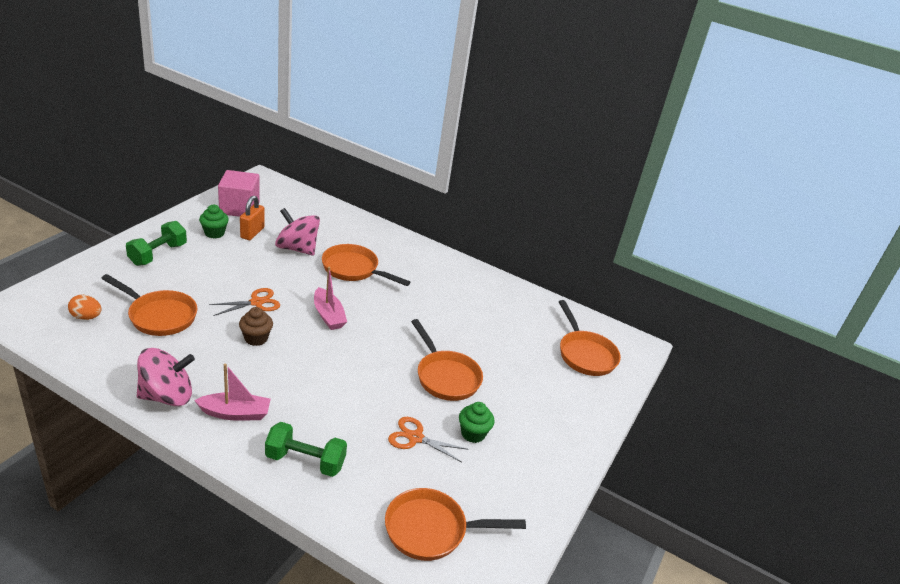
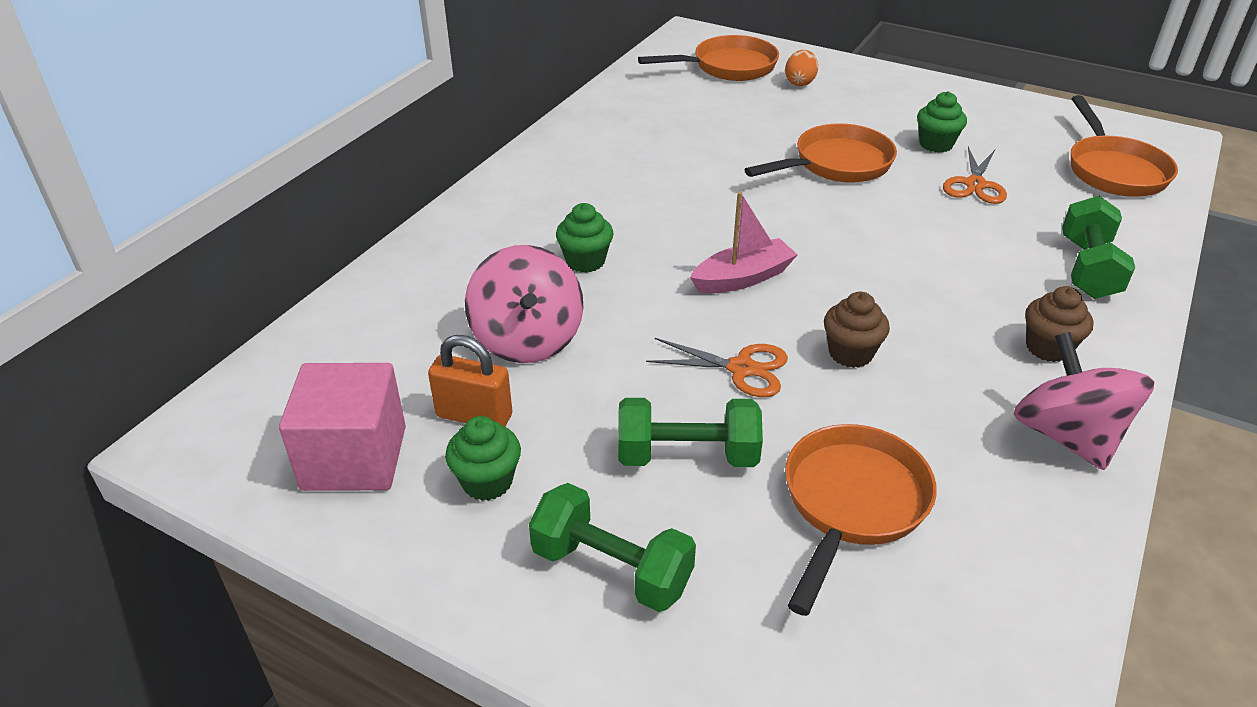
camera: 85 degrees left, 5 degrees up
orange egg [68,295,102,320] -> orange egg moved to [785,50,818,86]
pink boat [194,364,271,421] -> brown cupcake [1025,286,1093,362]
orange scissors [209,288,280,316] -> orange scissors turned 135 degrees clockwise [646,338,788,397]
pink spinning top [275,208,320,255] -> pink spinning top turned 45 degrees counterclockwise [465,245,583,363]
orange pan [322,244,410,286] -> green cupcake [556,203,614,273]
none -> green dumbbell [618,398,763,467]

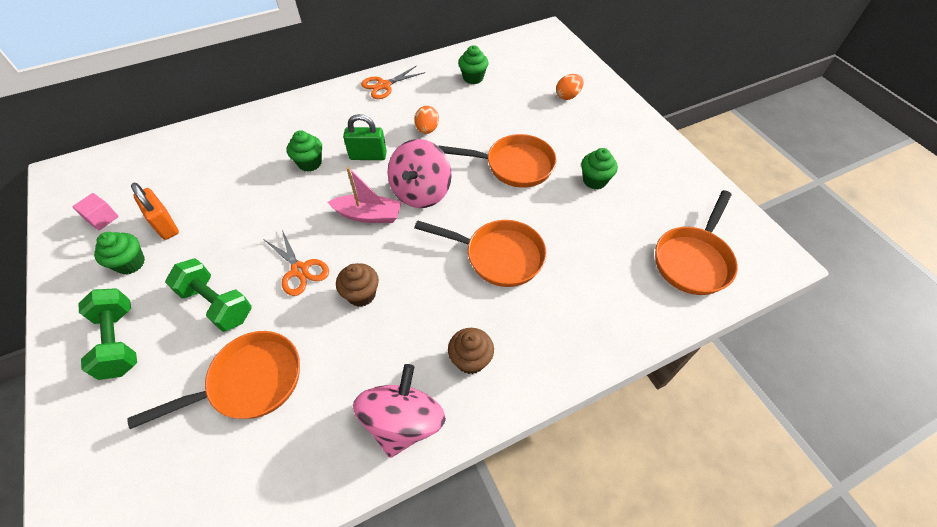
camera: 35 degrees right, 15 degrees up
pink cube [279,363,406,491] -> pink cube [72,193,119,230], size x0.48
pink spinning top [465,245,583,363] -> pink spinning top moved to [388,139,452,208]
orange pan [638,35,779,81] -> orange pan moved to [414,220,547,287]
orange scissors [943,147,1007,204] -> orange scissors moved to [361,65,425,99]
green dumbbell [1062,196,1135,299] -> none
none -> green padlock [343,114,387,160]
none -> orange egg [414,106,439,134]
none -> green cupcake [458,45,488,84]

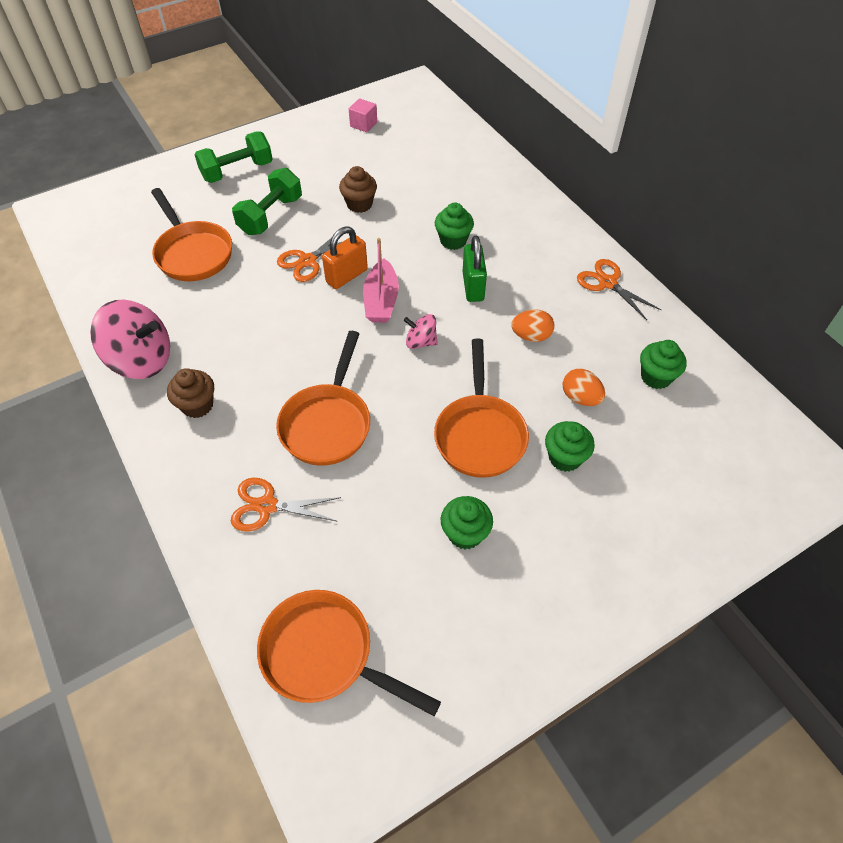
camera: 85 degrees right, 0 degrees up
green cupcake [94,232,145,275] -> green cupcake moved to [545,421,595,472]
orange padlock [131,183,179,240] -> orange padlock moved to [322,226,368,289]
brown cupcake [336,263,379,307] -> brown cupcake moved to [339,166,377,213]
pink spinning top [388,139,452,208] -> pink spinning top [404,314,438,349], size x0.52
orange egg [556,74,583,100] -> orange egg moved to [563,369,605,406]
none -> orange scissors [231,478,341,531]

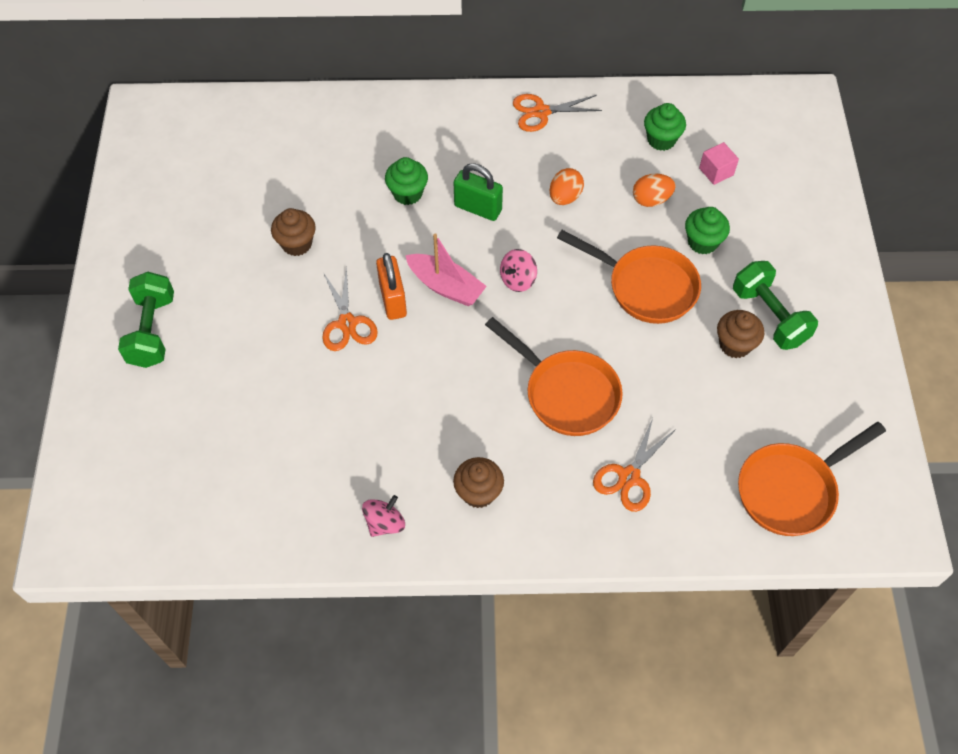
camera: 60 degrees left, 5 degrees up
pink spinning top [90,300,170,379] -> pink spinning top [362,495,405,537], size x0.52
orange pan [151,188,232,281] -> none
green dumbbell [232,168,302,235] -> green dumbbell moved to [733,261,818,350]
pink cube [349,98,377,132] -> pink cube moved to [699,142,739,185]
green cupcake [441,496,493,549] -> brown cupcake [717,310,764,358]

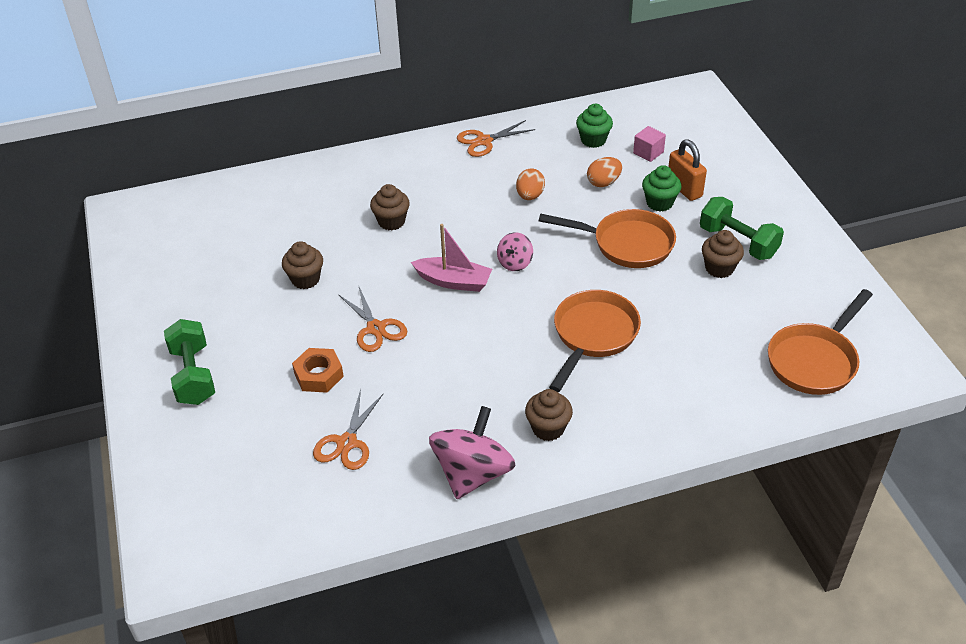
camera: 15 degrees left, 15 degrees down
pink spinning top [362,495,405,537] -> pink spinning top [429,406,516,499], size x1.94
orange padlock [376,253,407,320] -> orange padlock moved to [668,139,707,201]
green cupcake [385,157,428,205] -> brown cupcake [370,184,410,230]
green padlock [454,163,503,221] -> none
orange pan [485,317,623,436] -> orange pan turned 90 degrees counterclockwise [549,290,641,392]
orange scissors [593,418,676,512] -> orange scissors moved to [313,389,383,470]
none -> orange nut [292,348,344,393]

